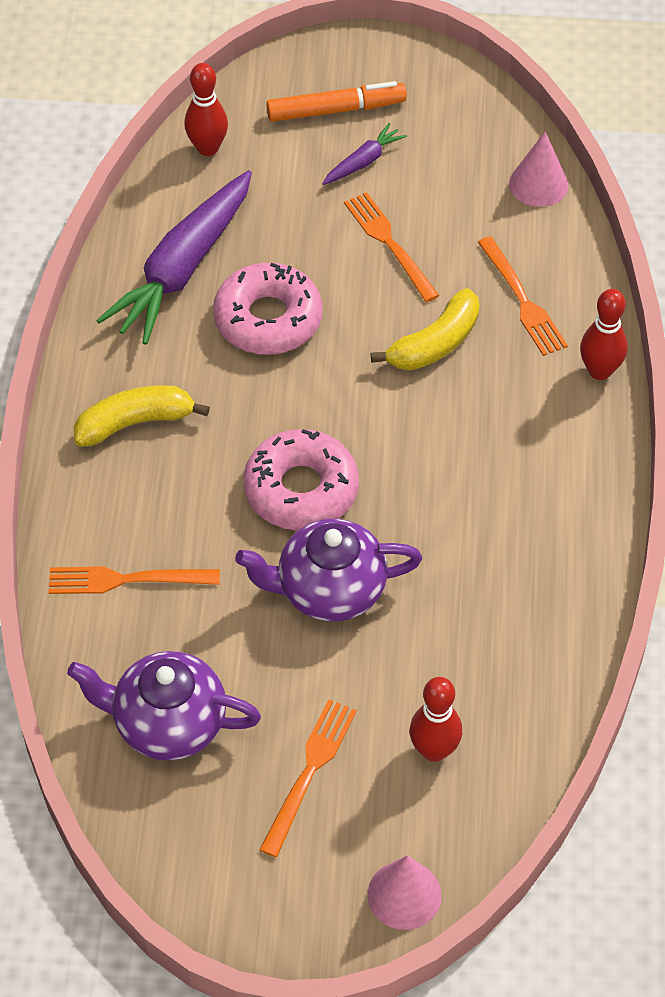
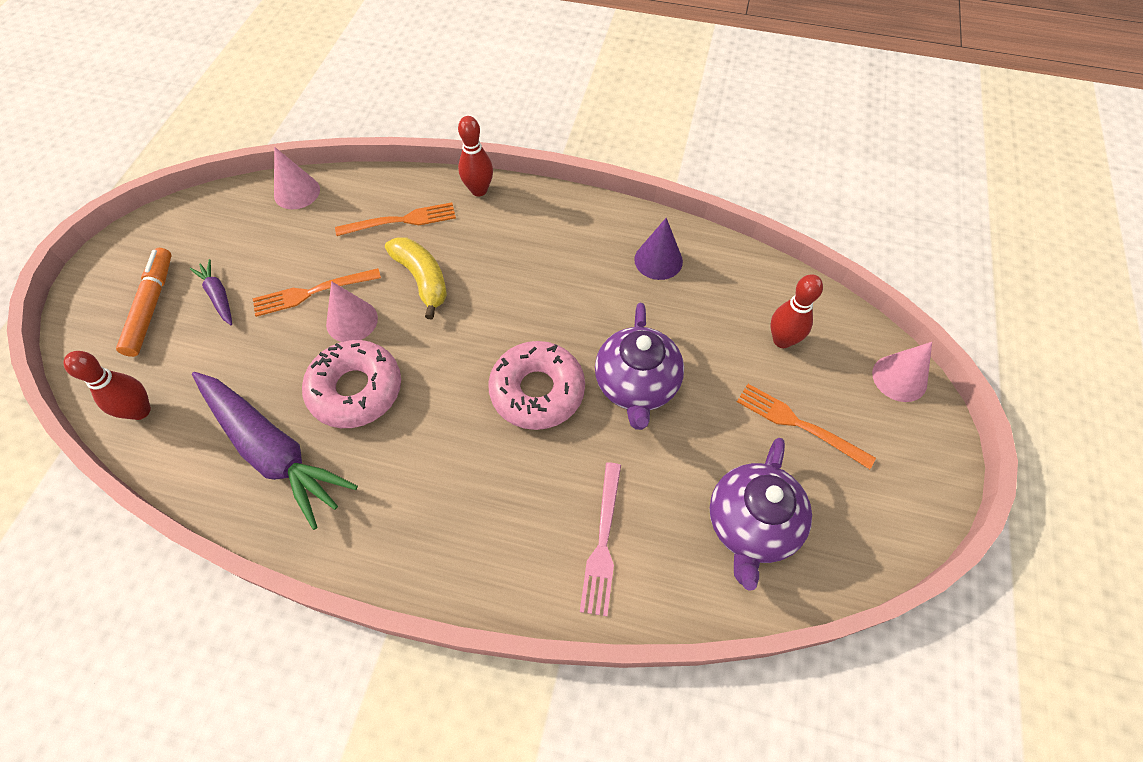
camera: 80 degrees left, 5 degrees up
orange fork [49,566,220,594] -> pink fork [580,462,621,616]
yellow banana [74,385,210,447] -> none
none -> pink cone [326,281,378,342]
none -> purple cone [634,218,683,280]

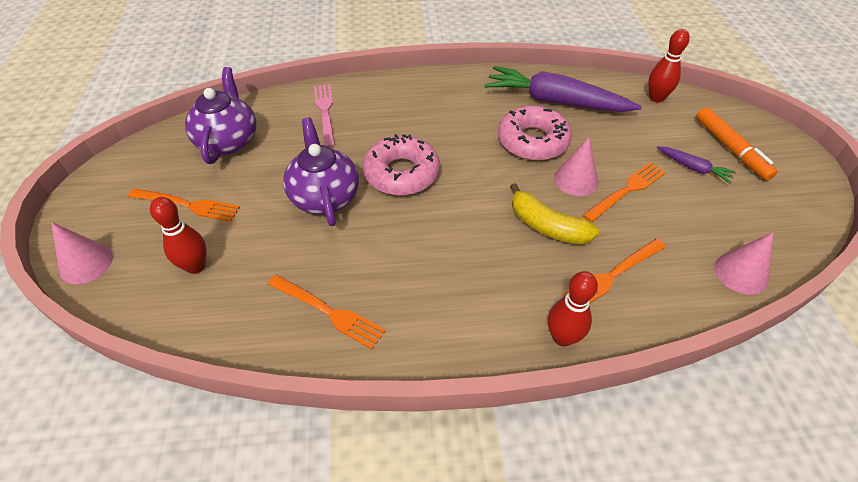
camera: 160 degrees right, 10 degrees down
purple cone [634,218,683,280] -> orange fork [268,275,386,349]

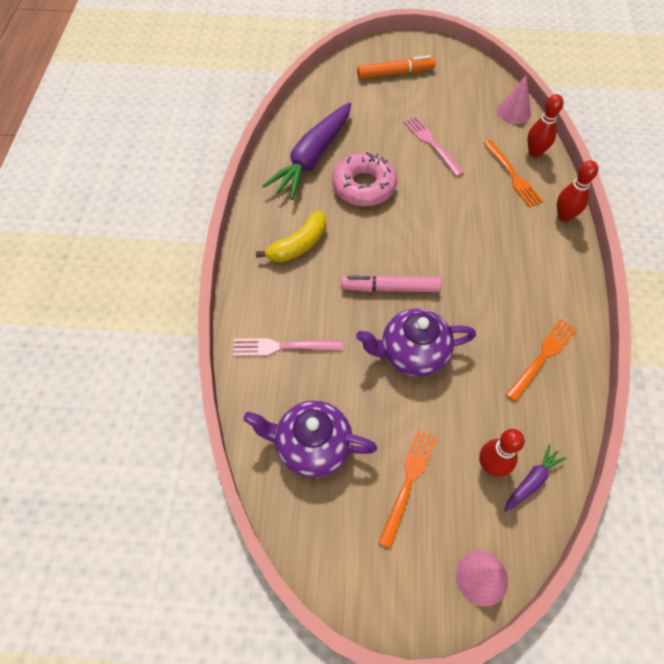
camera: 80 degrees left, 10 degrees up
pink donut [363,134,440,196] -> pink marker [341,275,441,292]
yellow banana [510,183,599,245] -> yellow banana moved to [256,210,326,263]
pink cone [554,137,598,196] -> none
orange fork [583,162,666,222] -> pink fork [404,116,464,177]
red bowling pin [648,29,690,102] -> red bowling pin moved to [527,94,564,157]
purple carrot [657,146,736,183] -> purple carrot moved to [504,444,566,512]

